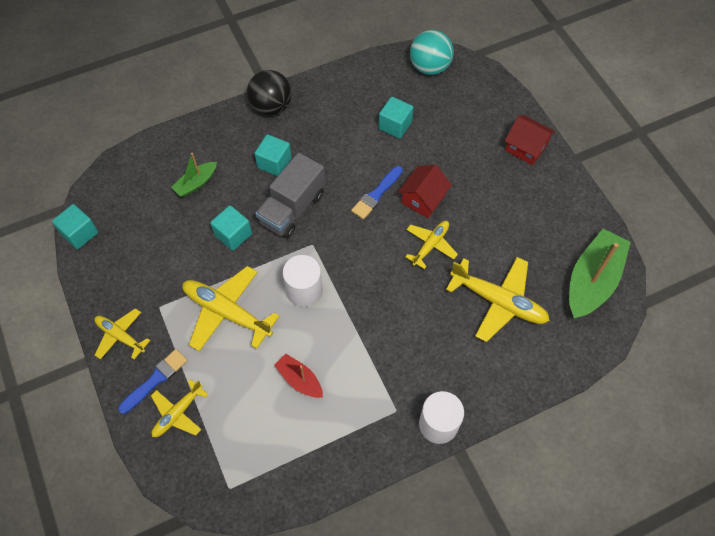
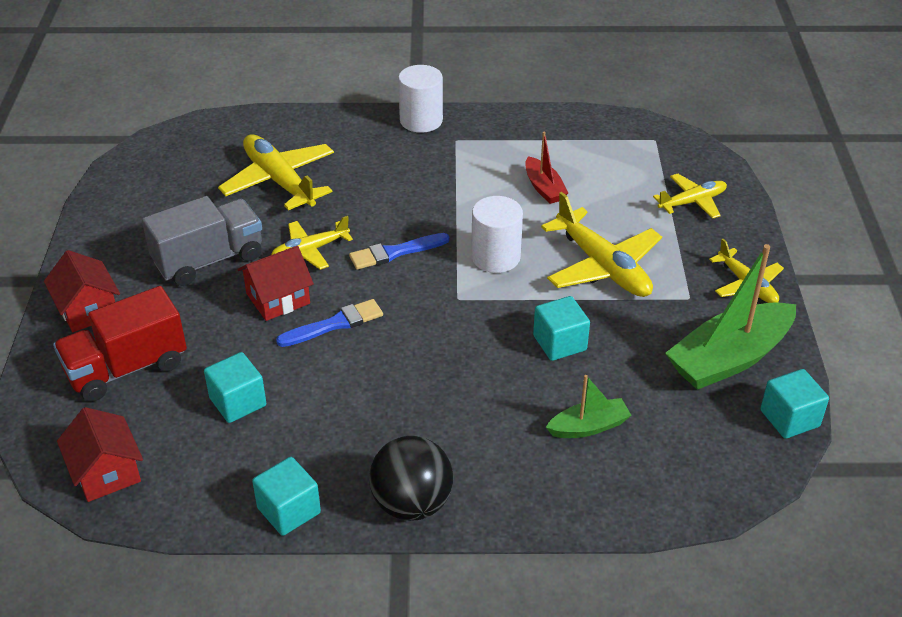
camera: 155 degrees left, 20 degrees down
blue brush [118,349,188,414] -> blue brush moved to [349,233,450,270]
turquoise cube [254,134,292,176] -> turquoise cube moved to [252,457,321,536]
grey truck [255,153,325,238] -> grey truck moved to [142,196,262,286]
turquoise ball [410,30,454,75] -> red house [57,407,143,502]
green boat [569,229,631,318] -> green boat moved to [665,244,796,390]
none -> red truck [53,286,187,402]

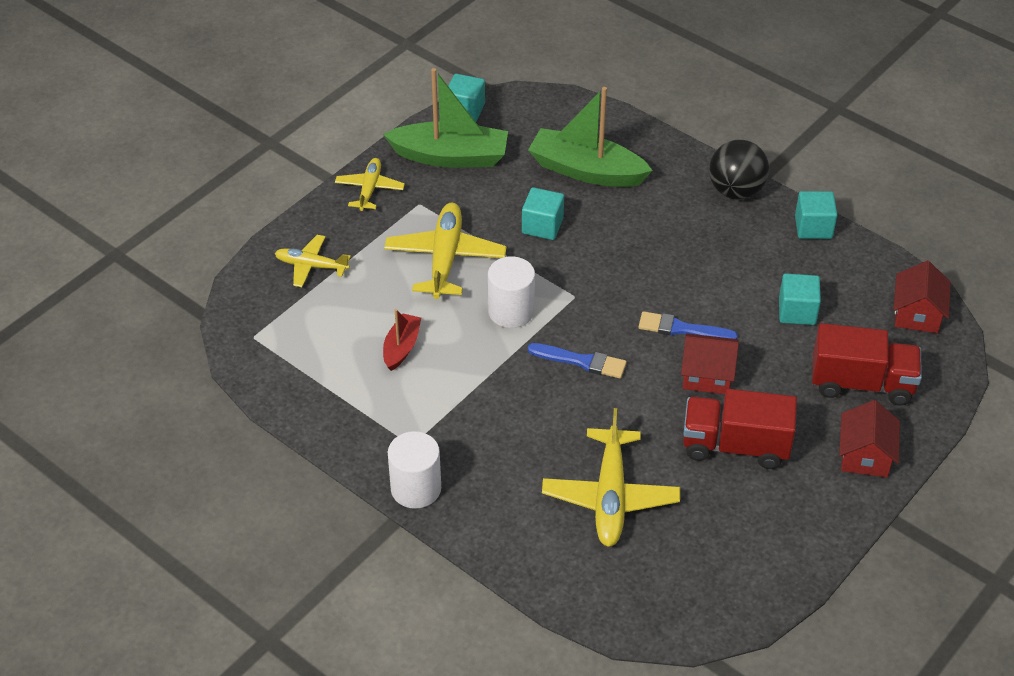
camera: 140 degrees left, 5 degrees up
grey truck [142,196,262,286] -> red truck [683,389,797,469]
yellow plane [271,216,353,270] -> none
green boat [546,375,632,438] -> green boat [528,87,653,187], size x1.91

